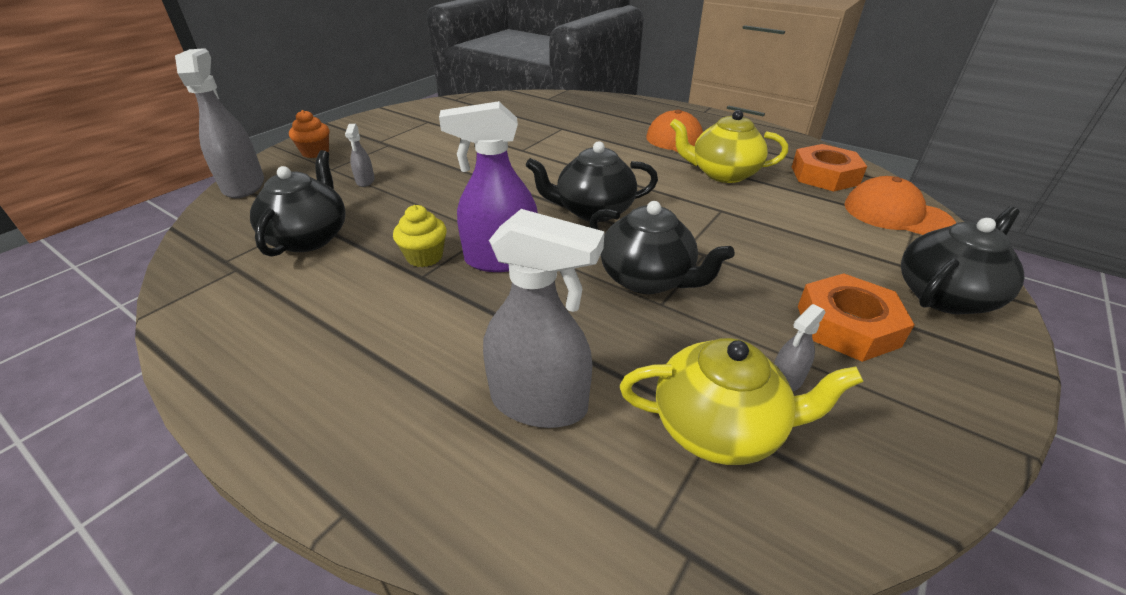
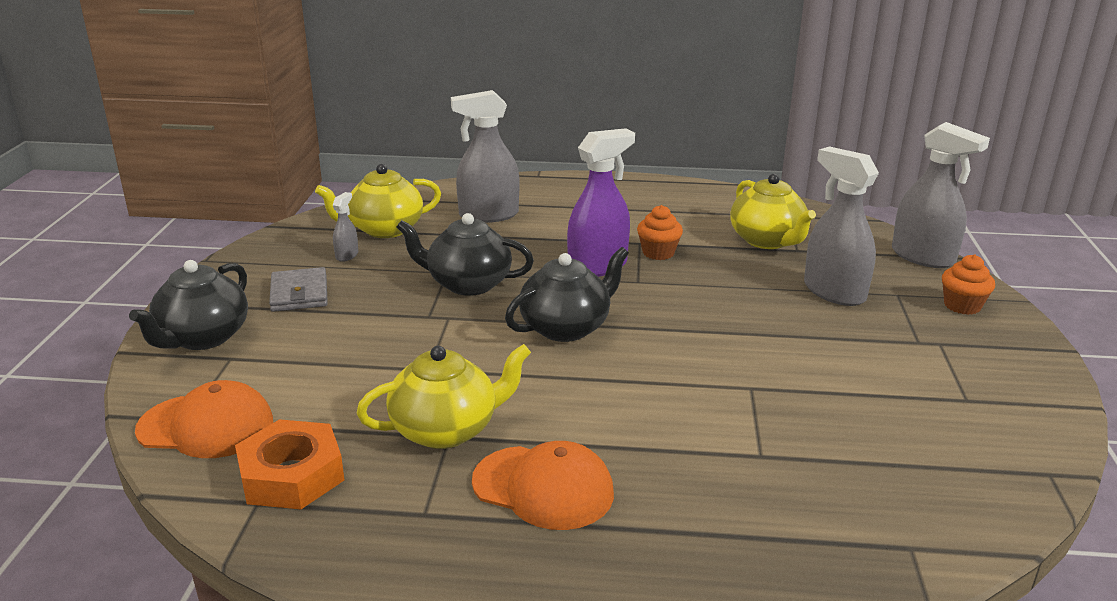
camera: 150 degrees right, 10 degrees down
black teapot [250,150,346,257] -> yellow teapot [731,174,816,249]
grey spray bottle [345,124,375,187] -> grey spray bottle [804,146,879,306], size x2.15
yellow cupcake [393,205,447,267] -> orange cupcake [637,205,683,260]
orange nut [798,273,915,362] -> grey wallet [269,267,328,312]

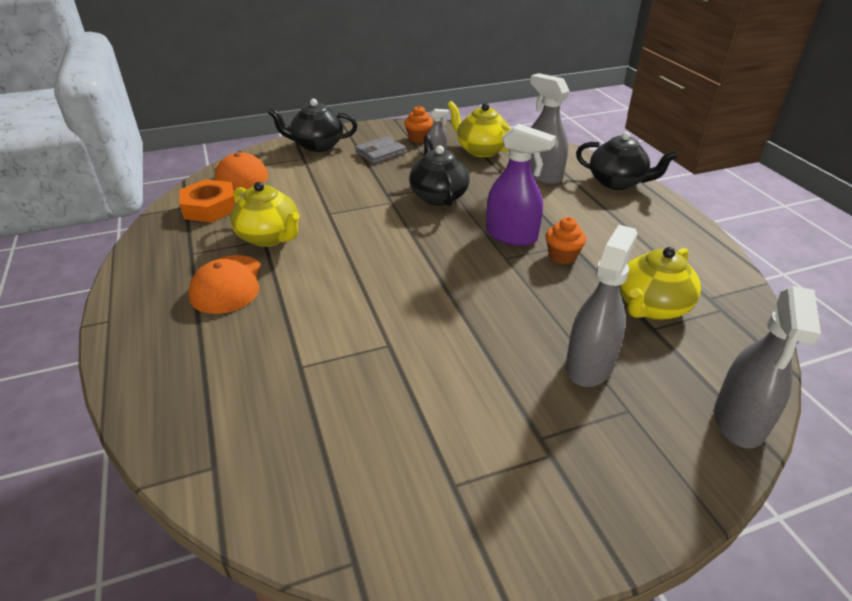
camera: 65 degrees right, 10 degrees up
black teapot [505,247,629,342] -> black teapot moved to [576,132,678,190]
orange cupcake [942,254,995,315] -> orange cupcake moved to [404,106,433,143]

